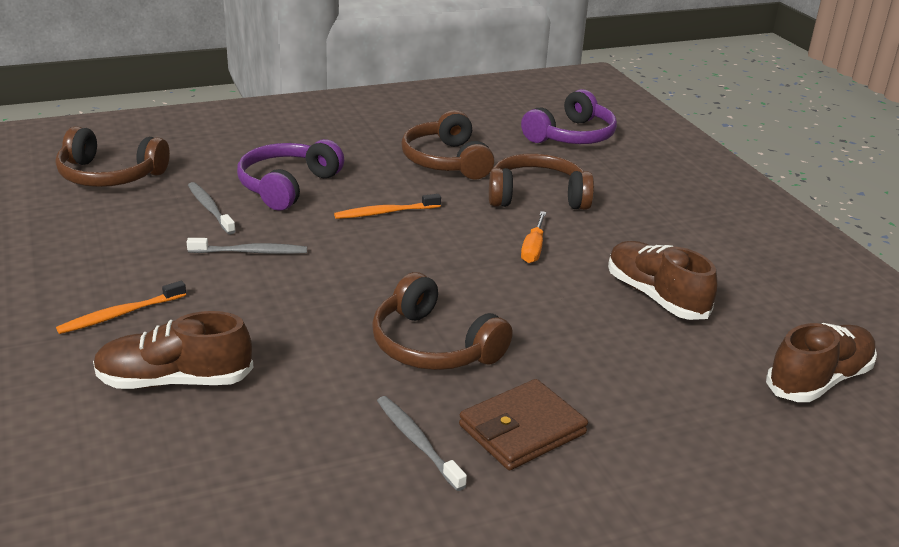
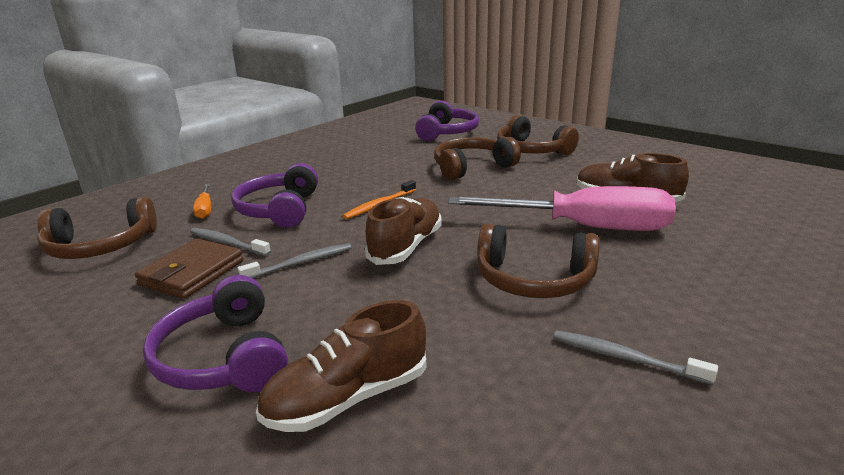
camera: 25 degrees left, 5 degrees down
orange toothbrush [56,281,186,334] -> purple headphones [143,275,288,392]
brown headphones [401,110,494,179] -> brown headphones moved to [497,115,579,155]
brown wallet [459,379,588,470] -> brown wallet moved to [135,239,243,299]
orange screwdriver [521,211,546,263] -> orange screwdriver moved to [193,183,211,219]
brown shoe [766,323,877,402] -> brown shoe moved to [365,197,442,265]
none -> pink screwdriver [448,186,676,231]

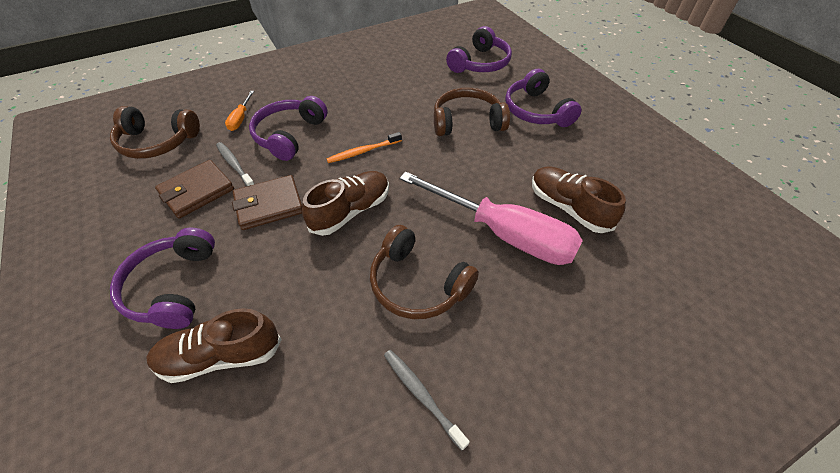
camera: 20 degrees right, 25 degrees up
grey toothbrush [238,243,352,279] -> brown wallet [232,175,302,230]
brown headphones [497,115,579,155] -> purple headphones [505,69,581,127]

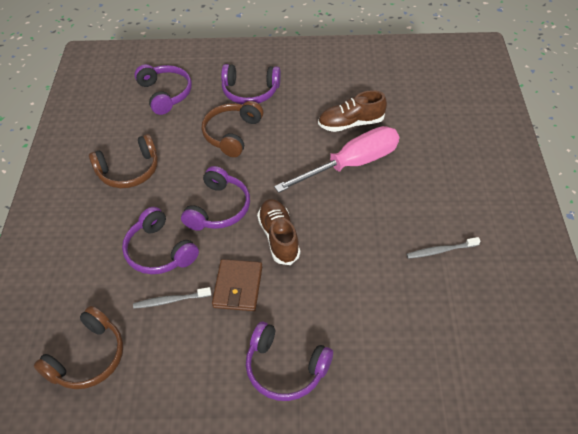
camera: 60 degrees left, 0 degrees up
brown shoe [146,308,282,383] -> none
brown wallet [155,160,234,219] -> none
orange screwdriver [225,91,254,131] -> none
orange toothbrush [326,132,402,163] -> purple headphones [181,166,250,231]
brown headphones [370,225,479,319] -> brown headphones moved to [89,134,158,188]

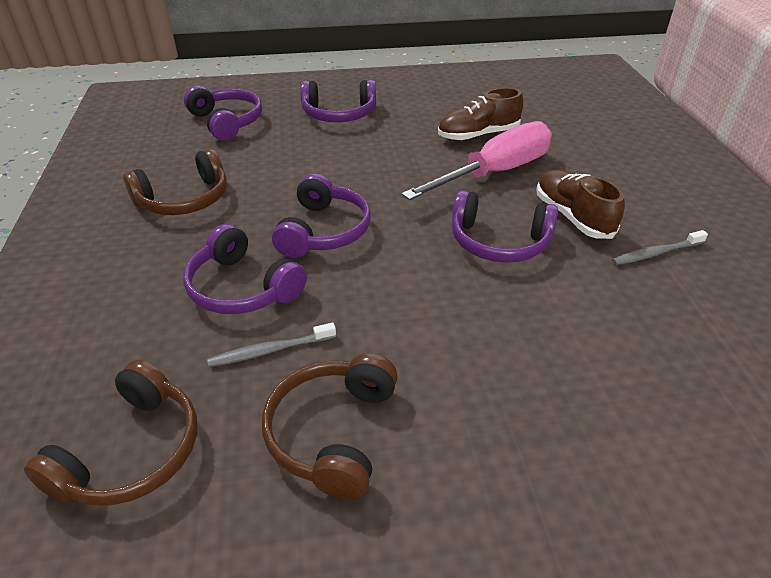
camera: 10 degrees left, 10 degrees down
brown headphones [202,101,263,157] -> brown headphones moved to [262,353,398,500]
brown wallet [212,259,262,311] -> none
purple headphones [246,322,333,401] -> purple headphones moved to [452,190,558,263]
brown shoe [257,199,300,265] -> brown shoe moved to [536,169,624,239]

